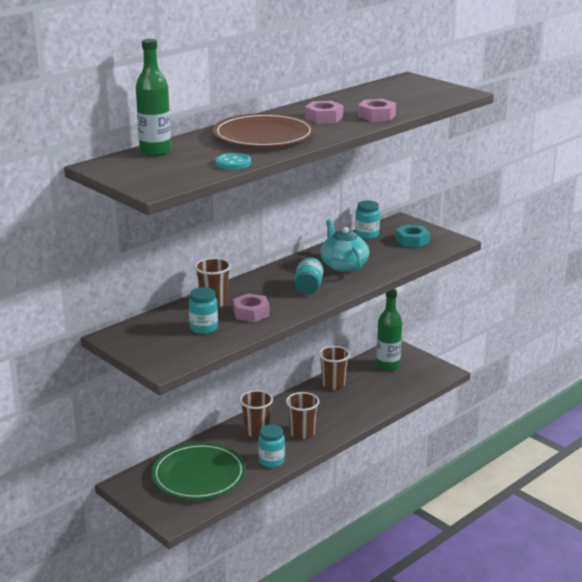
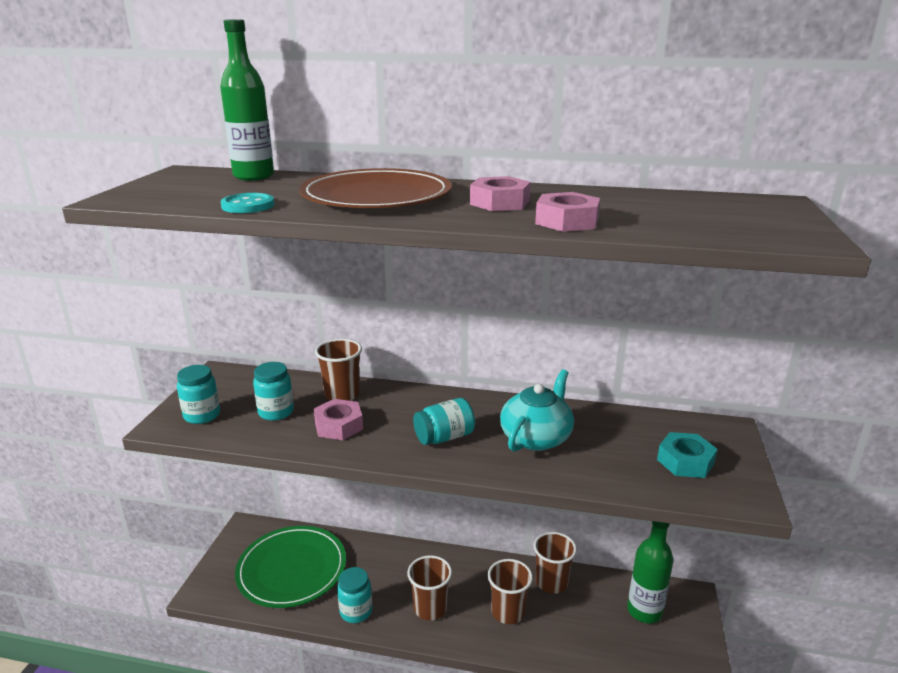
camera: 55 degrees right, 0 degrees up
brown cup [239,390,273,437] -> brown cup moved to [488,559,533,624]
turquoise jar [355,200,380,239] -> turquoise jar moved to [177,365,220,424]

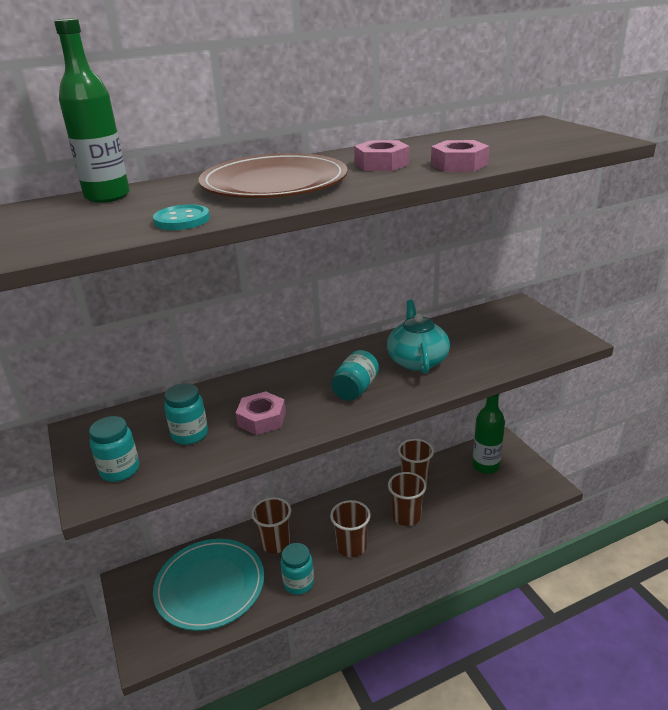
camera: 35 degrees left, 5 degrees up
green plate [235,526,346,608] -> turquoise plate [153,539,264,631]
brown cup [315,339,362,401] -> brown cup moved to [252,497,291,553]
turquoise nut [657,432,717,478] -> none

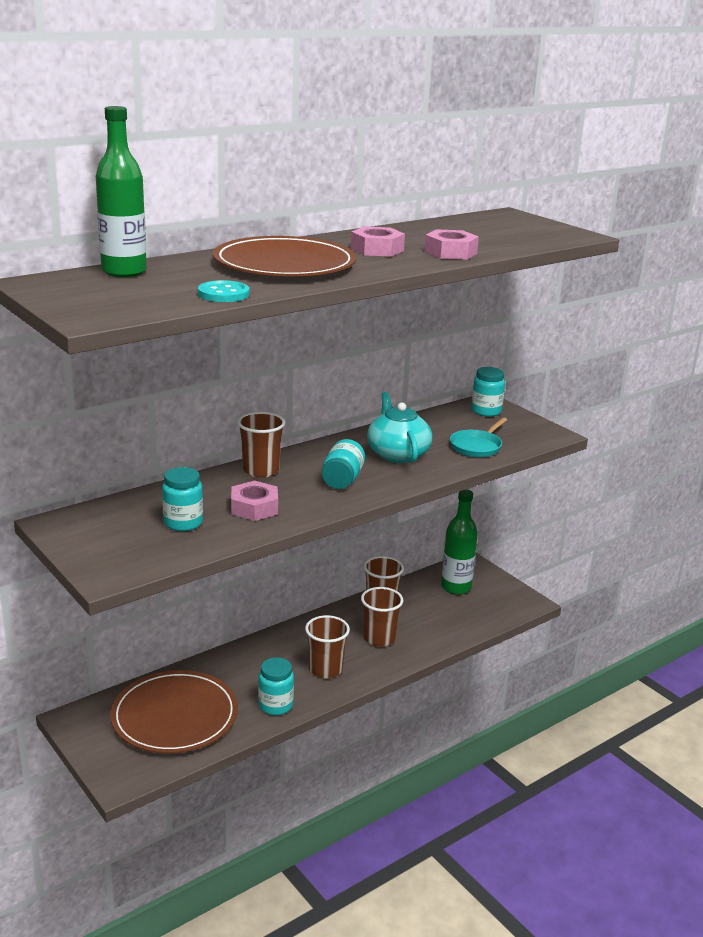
camera: 15 degrees left, 5 degrees down
turquoise jar [89,416,139,482] -> turquoise jar moved to [471,367,505,417]
turquoise plate [153,539,264,631] -> brown plate [110,670,238,753]
brown cup [252,497,291,553] -> brown cup moved to [237,412,285,478]
none -> turquoise pan [450,417,507,457]

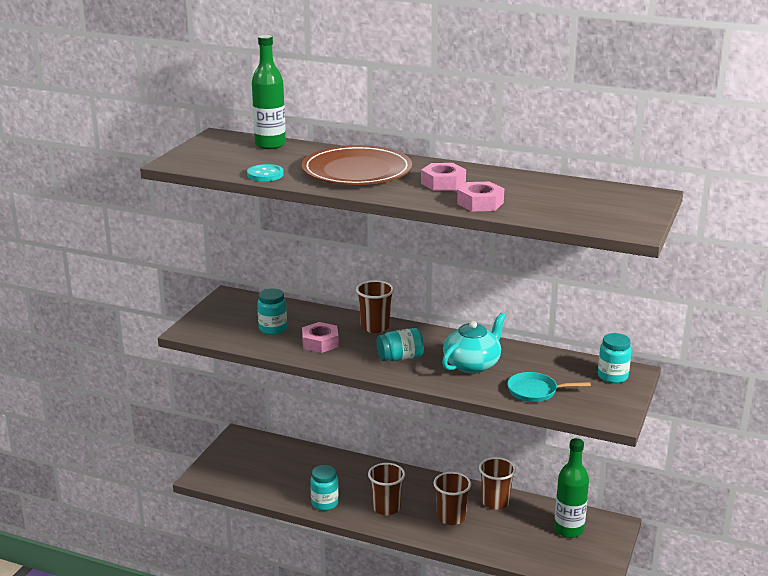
camera: 60 degrees right, 0 degrees up
brown plate [110,670,238,753] -> none

